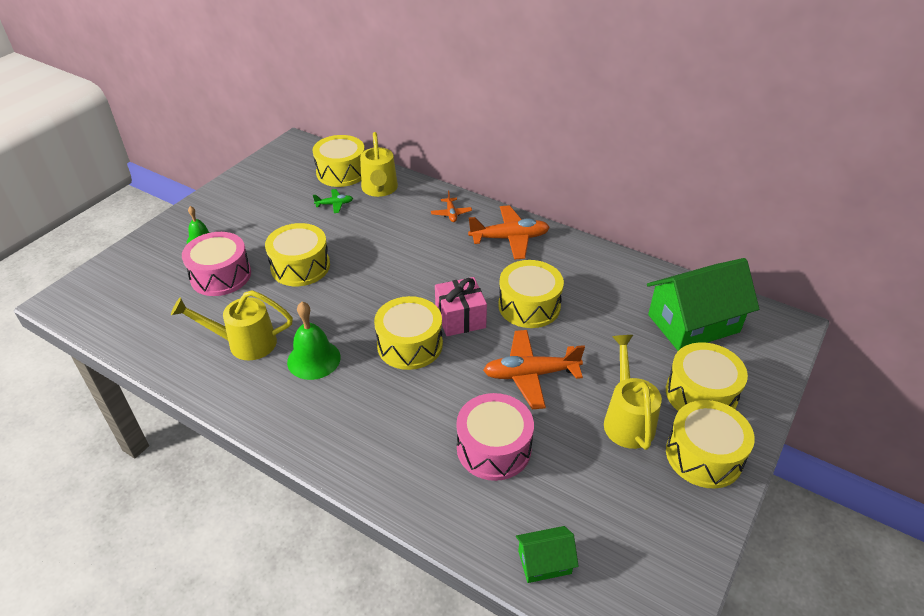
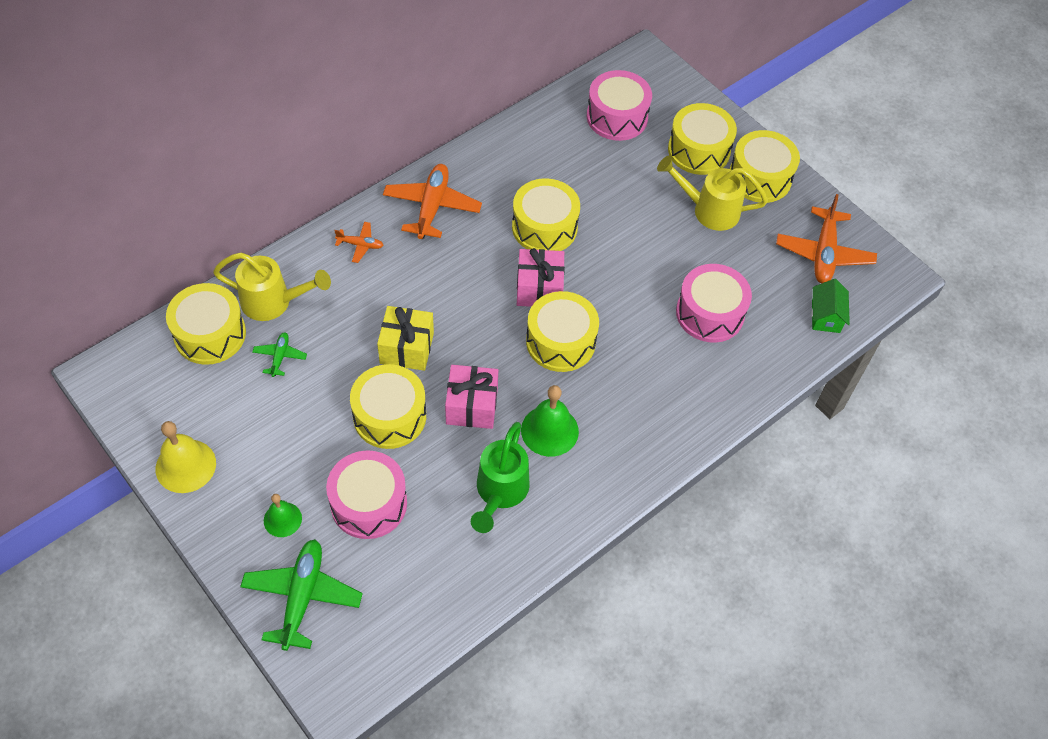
camera: 75 degrees left, 15 degrees up
yellow watering can [171,290,293,360] -> green watering can [471,422,530,533]
orange plane [483,330,585,409] -> orange plane moved to [776,194,877,284]
green house [647,258,759,351] -> pink drum [587,70,652,141]
none -> yellow bell [156,421,216,493]
none -> green plane [240,539,363,651]
none -> yellow gift [377,306,434,371]
none -> pink gift [445,365,498,429]

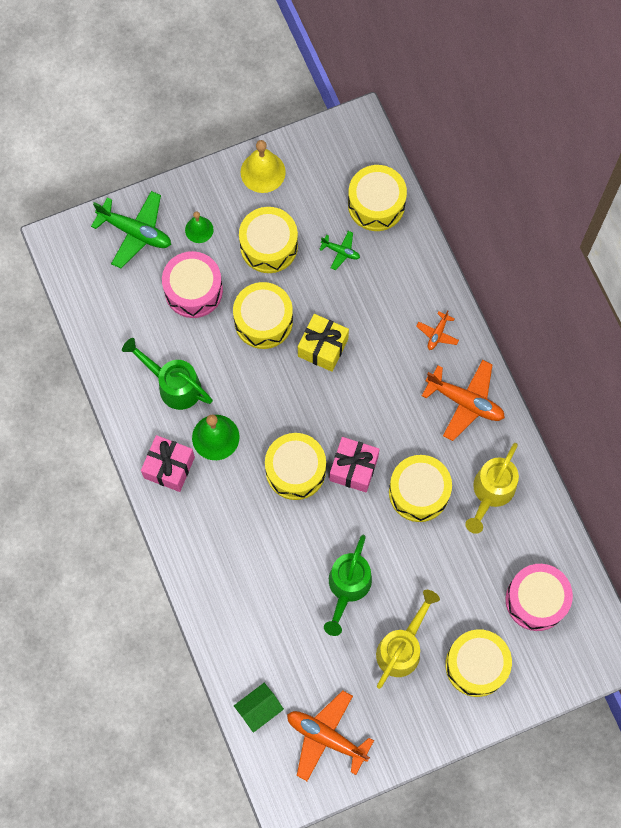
camera: 110 degrees right, 15 degrees up
yellow watering can [213,252,331,321] -> yellow watering can moved to [465,443,519,534]
pink gift [445,365,498,429] -> pink gift moved to [141,435,195,492]
pink drum [676,264,752,343] -> none
yellow drum [730,130,800,203] -> yellow drum moved to [239,207,298,273]
green house [811,279,850,333] -> green house turned 60 degrees counterclockwise [234,683,284,733]
none -> green watering can [324,535,372,636]

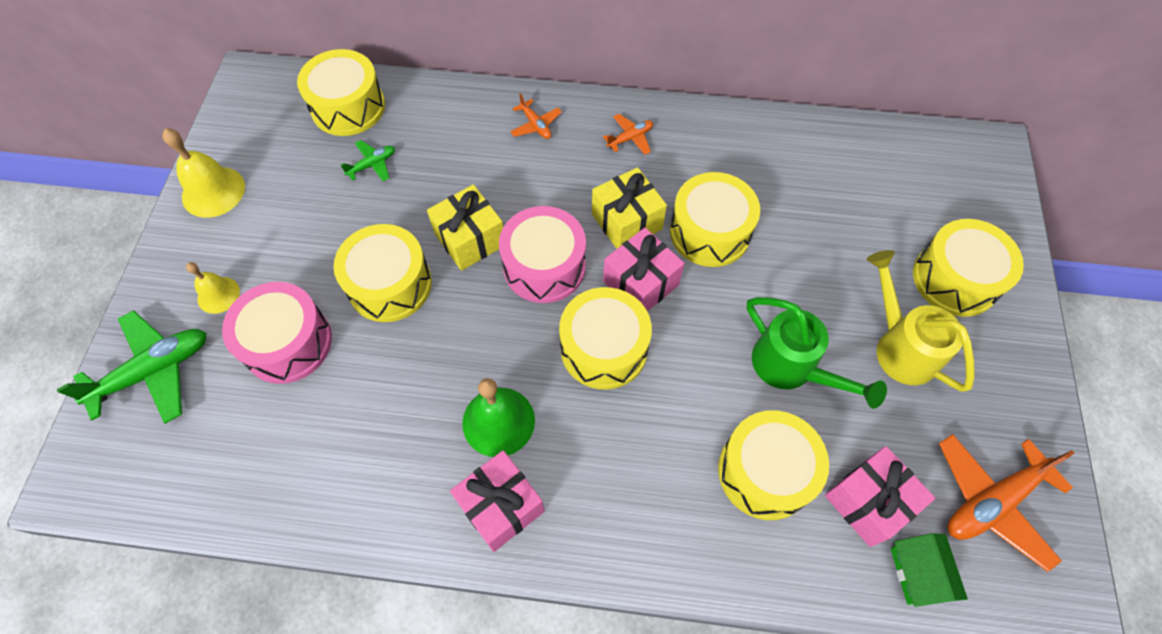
camera: 60 degrees left, 10 degrees down
green watering can [122,338,213,410] -> none
green bell [185,211,214,243] -> yellow bell [186,262,240,314]
yellow drum [239,207,298,273] -> yellow drum moved to [718,410,829,520]
orange plane [422,360,505,441] -> orange plane [603,114,653,155], size x0.50
yellow watering can [465,443,519,534] -> none
pink drum [506,564,573,631] -> pink drum moved to [499,206,586,303]
none -> yellow gift [592,167,667,249]
none -> pink gift [825,446,935,547]

